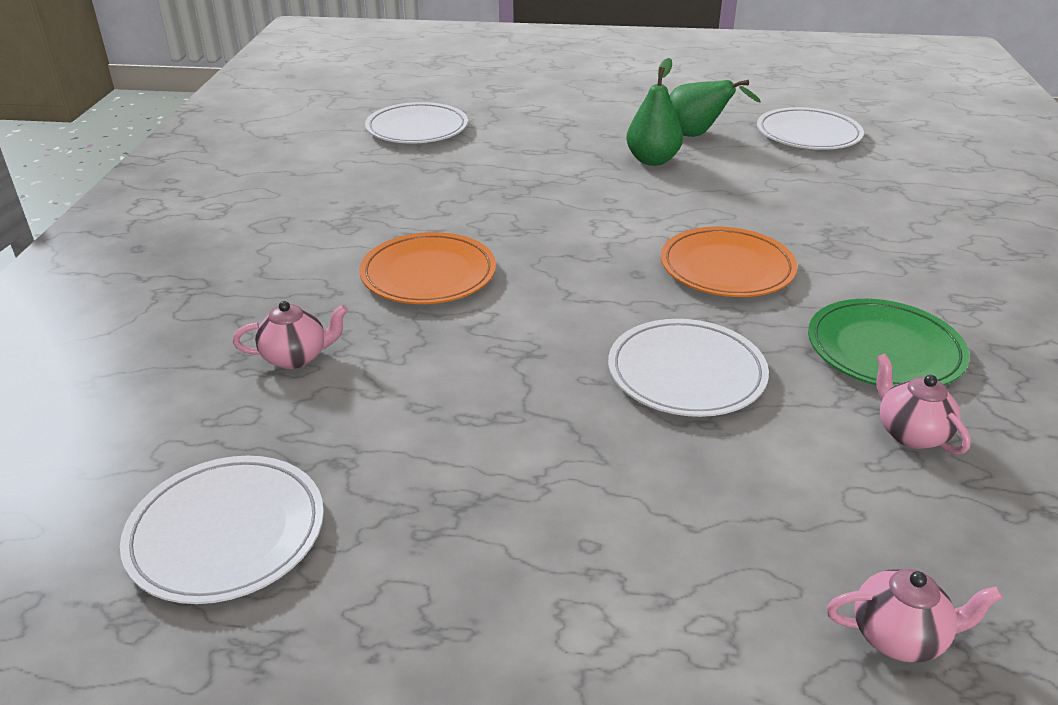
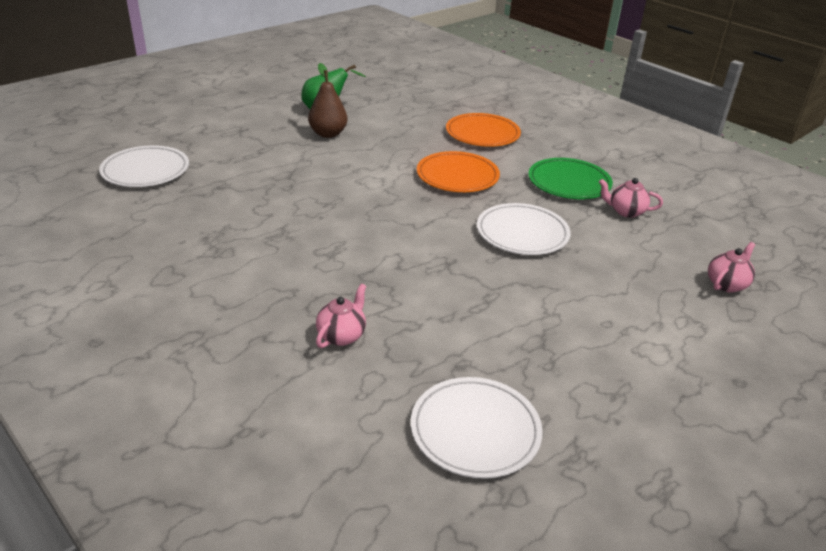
camera: 50 degrees left, 0 degrees up
orange plate [359,232,496,304] -> orange plate moved to [446,113,521,147]
green pear [626,58,683,166] -> brown pear [308,63,348,138]
white plate [757,107,864,150] -> none

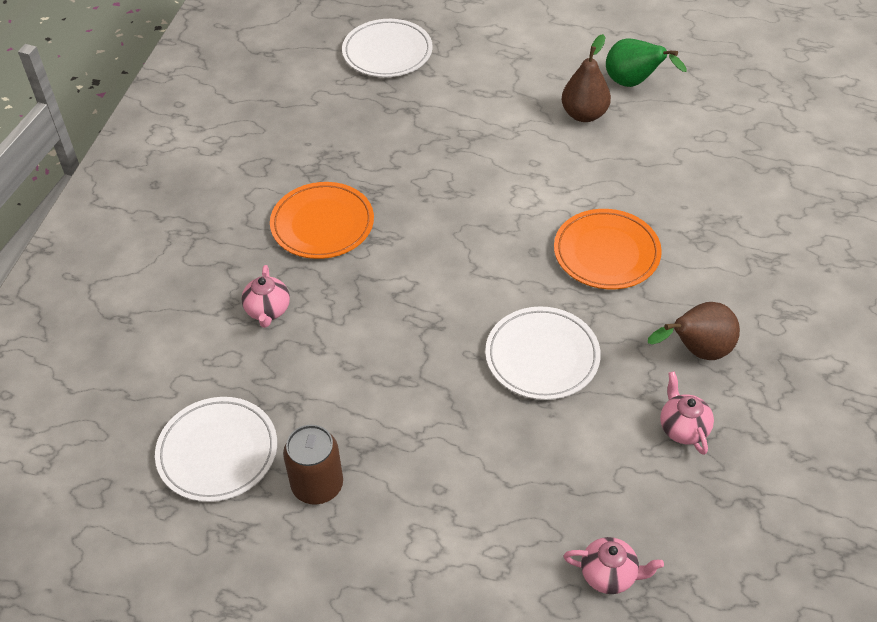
camera: 60 degrees right, 15 degrees up
pink teapot [316,284,366,348] -> pink teapot turned 90 degrees clockwise [241,265,290,328]
orange plate [446,113,521,147] -> orange plate moved to [270,182,374,259]
green plate [528,158,613,199] -> brown pear [648,302,740,360]
none -> brown can [283,425,343,505]

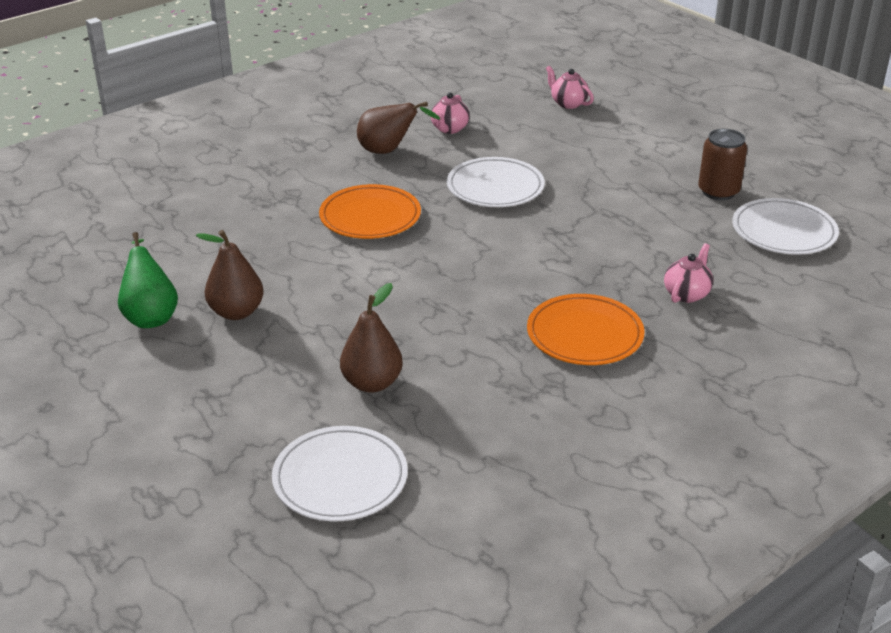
camera: 145 degrees left, 15 degrees down
none -> brown pear [340,283,403,393]

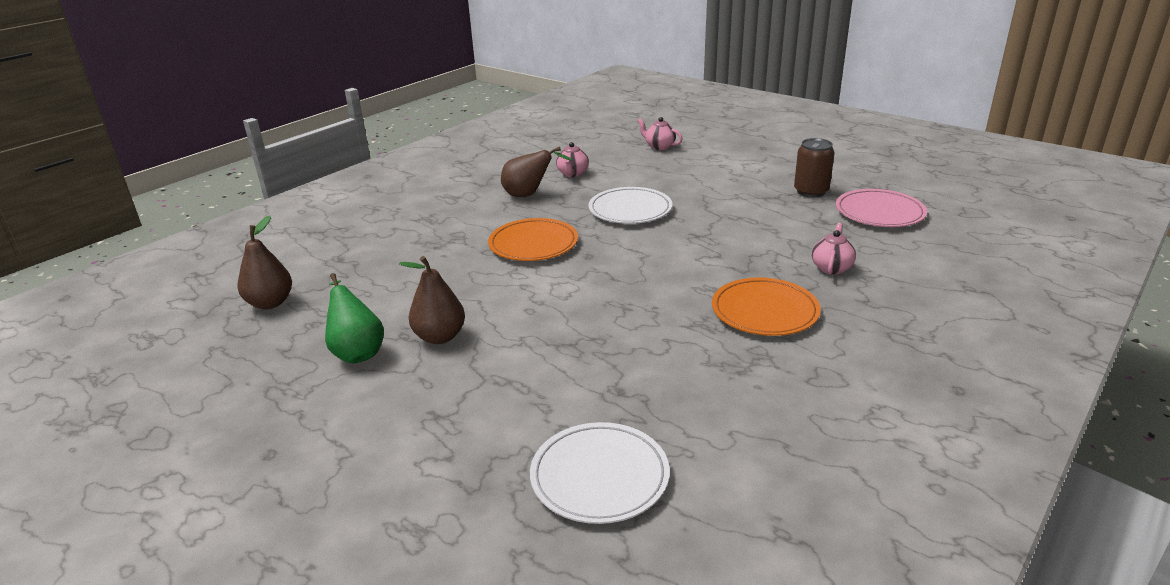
camera: 10 degrees left, 5 degrees down
brown pear [340,283,403,393] -> brown pear moved to [237,215,292,309]
white plate [732,198,839,255] -> pink plate [836,189,927,227]

